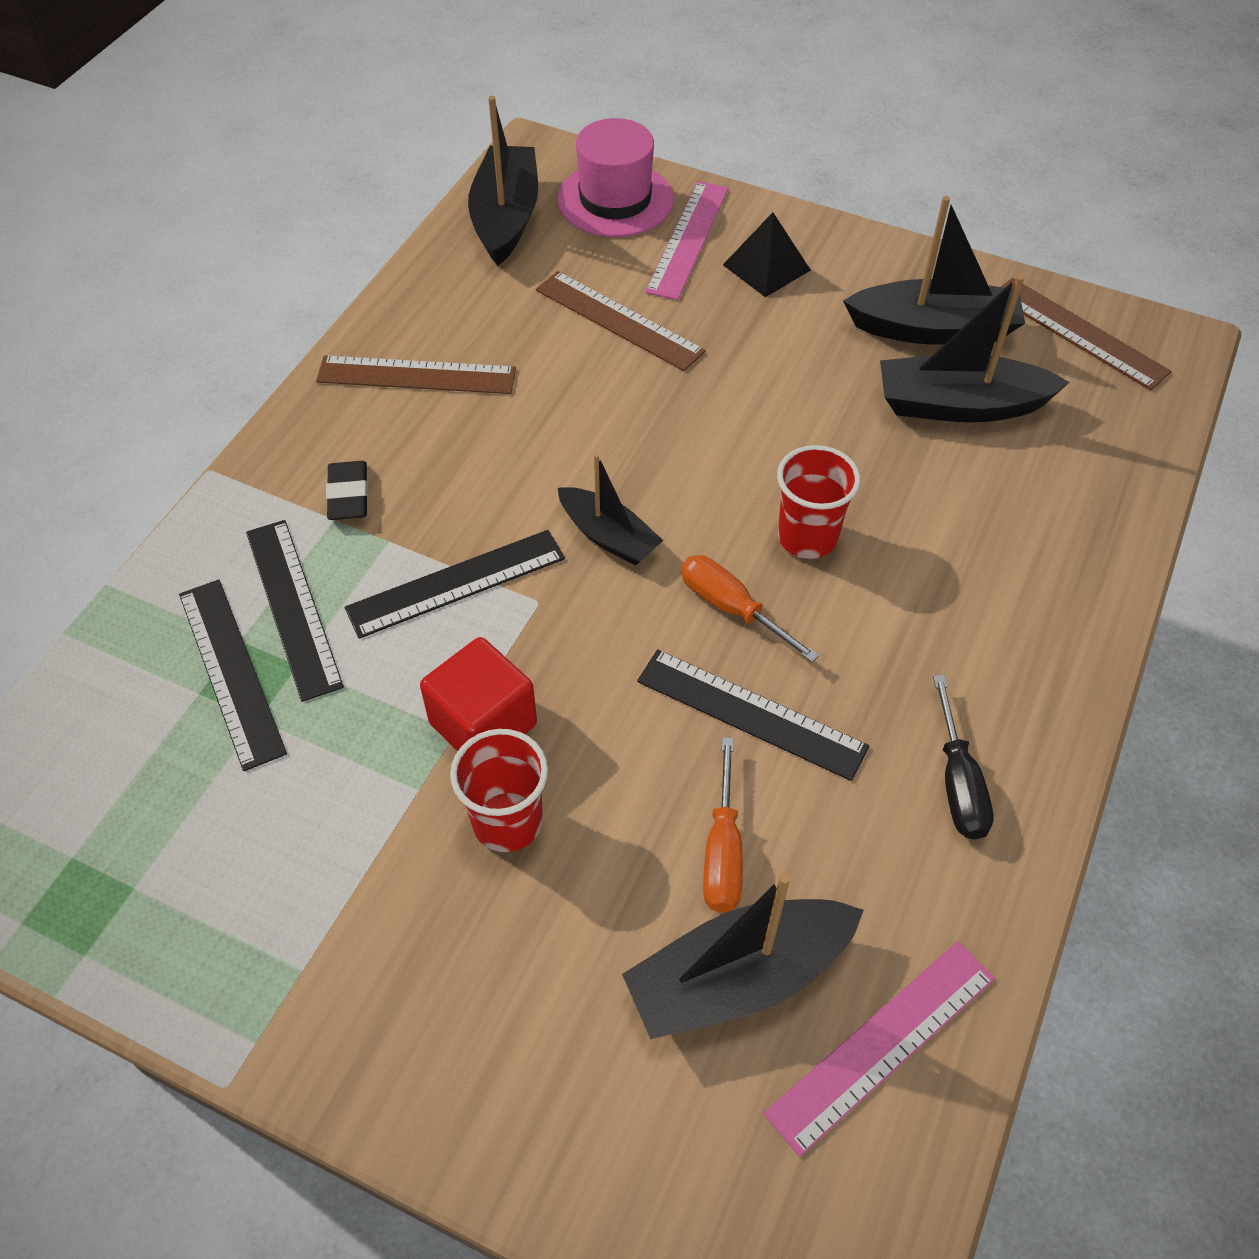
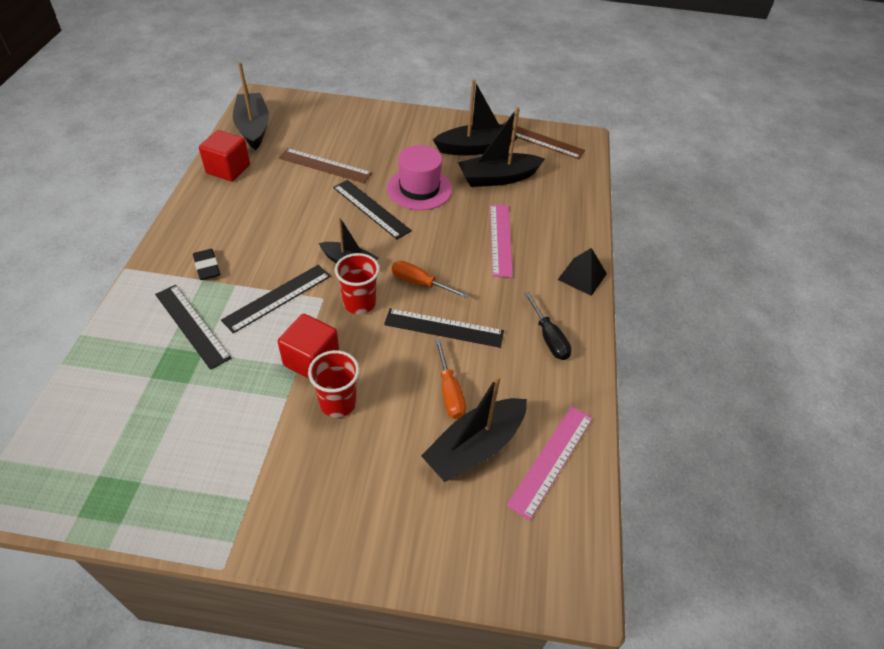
camera: 20 degrees left, 5 degrees down
black ruler [179,580,287,771] -> black ruler moved to [333,180,412,240]
brown ruler [316,355,516,394] -> none
pink hat [557,118,674,237] -> pink hat moved to [387,145,452,210]
pink ruler [645,181,729,300] -> pink ruler moved to [490,204,513,278]
black pyramid [723,212,811,297] -> black pyramid moved to [558,248,607,296]
red cup [777,445,860,559] -> red cup moved to [335,253,380,314]
none -> red cube [199,130,250,181]

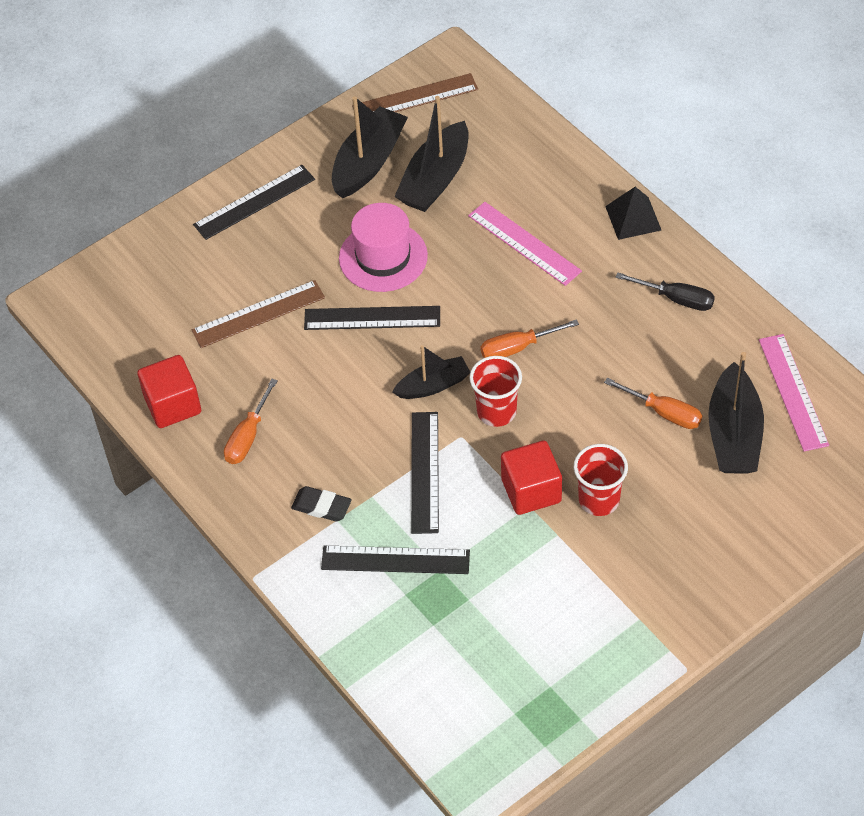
camera: 40 degrees left, 5 degrees up
black boat [233,62,269,150] -> none
black ruler [384,308,504,348] -> black ruler moved to [193,165,315,240]
none -> orange screwdriver [224,379,278,464]

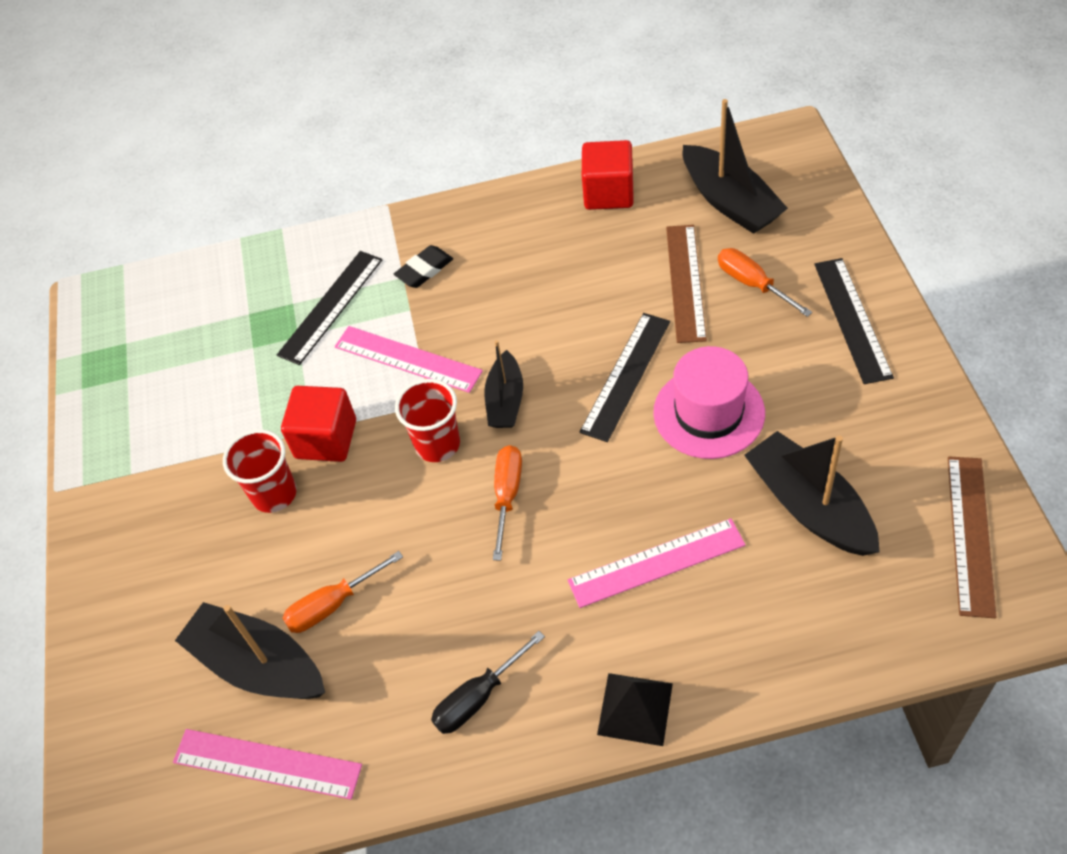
camera: 120 degrees right, 0 degrees up
orange screwdriver [224,379,278,464] -> orange screwdriver moved to [718,248,812,317]
black boat [332,97,408,198] -> black boat moved to [683,99,788,234]
black ruler [411,412,439,534] -> pink ruler [335,326,483,393]

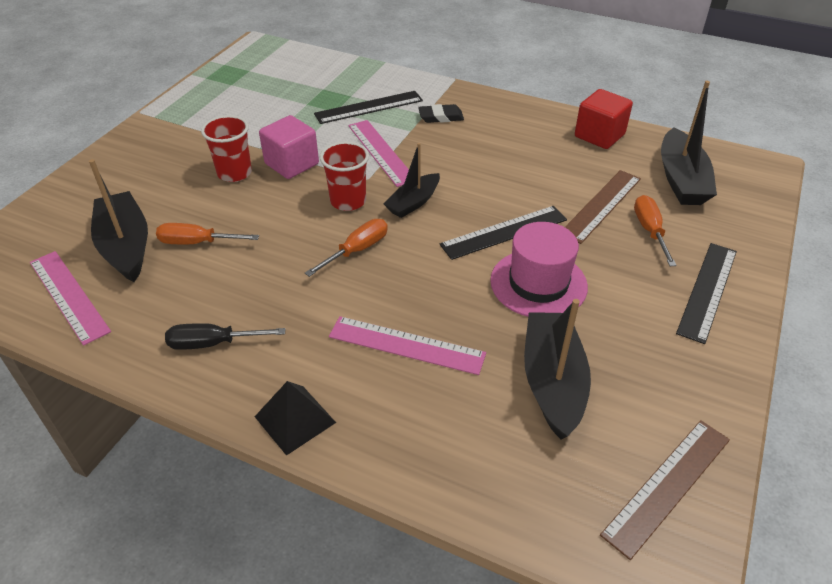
camera: 30 degrees right, 10 degrees down
red cube [281,386,356,462] -> pink cube [259,115,319,179]

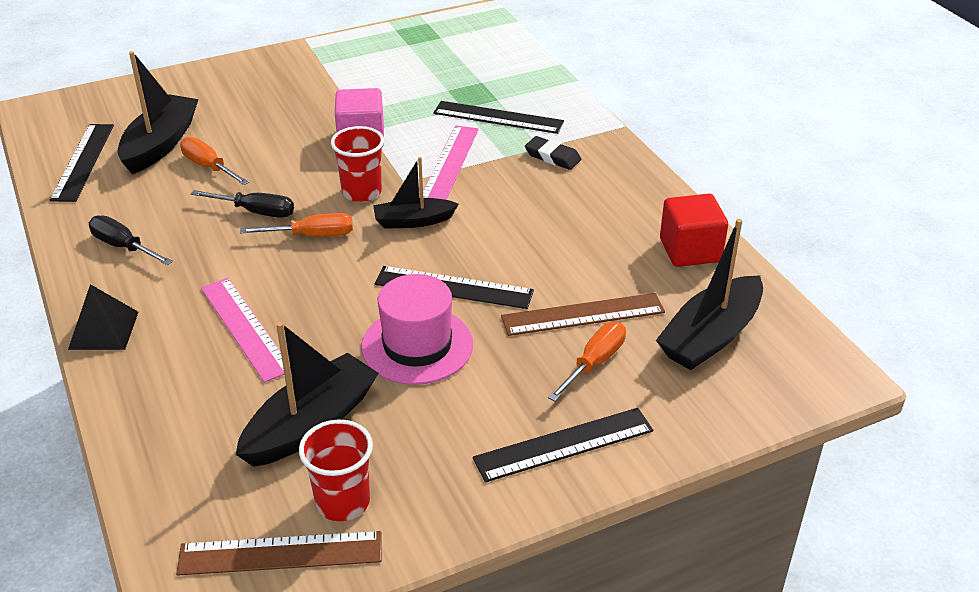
camera: 40 degrees right, 5 degrees down
pink ruler [30,251,111,346] -> black ruler [50,124,114,202]
red cup [201,115,252,182] -> red cup moved to [299,419,373,521]
none -> black screwdriver [191,190,294,218]

